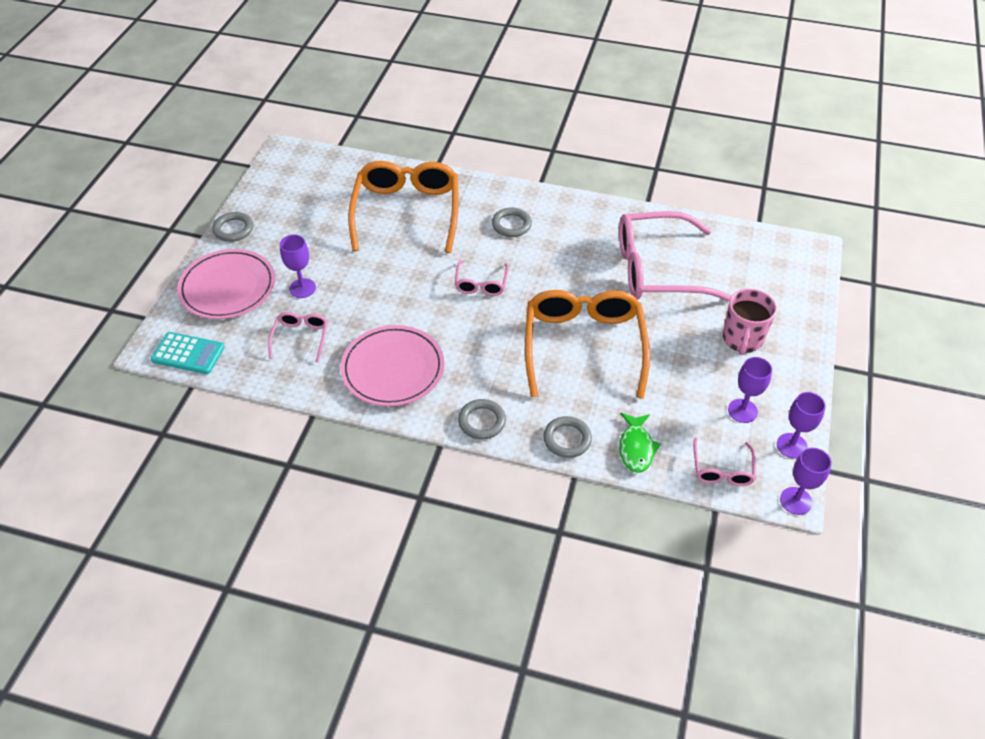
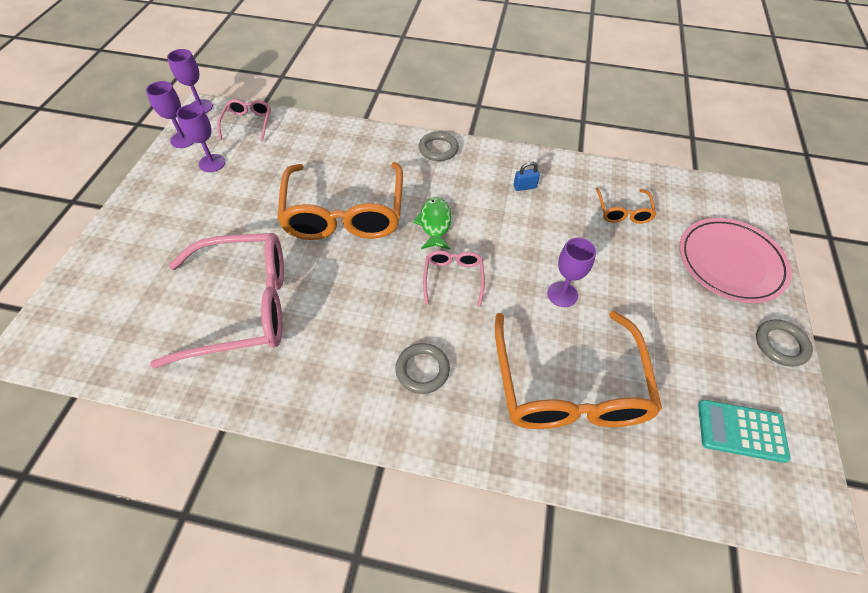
camera: 175 degrees right, 5 degrees up
turquoise calculator [151,332,225,374] -> turquoise calculator moved to [698,400,790,463]
pink glasses [268,312,328,363] -> orange glasses [595,187,656,224]
purple goblet [280,235,316,298] -> purple goblet moved to [547,237,596,307]
pink plate [340,325,444,406] -> blue padlock [514,161,540,191]
grey ring [543,416,592,458] -> none
green fish [619,413,661,473] -> green fish moved to [413,197,452,250]
pink mug [723,289,777,355] -> none

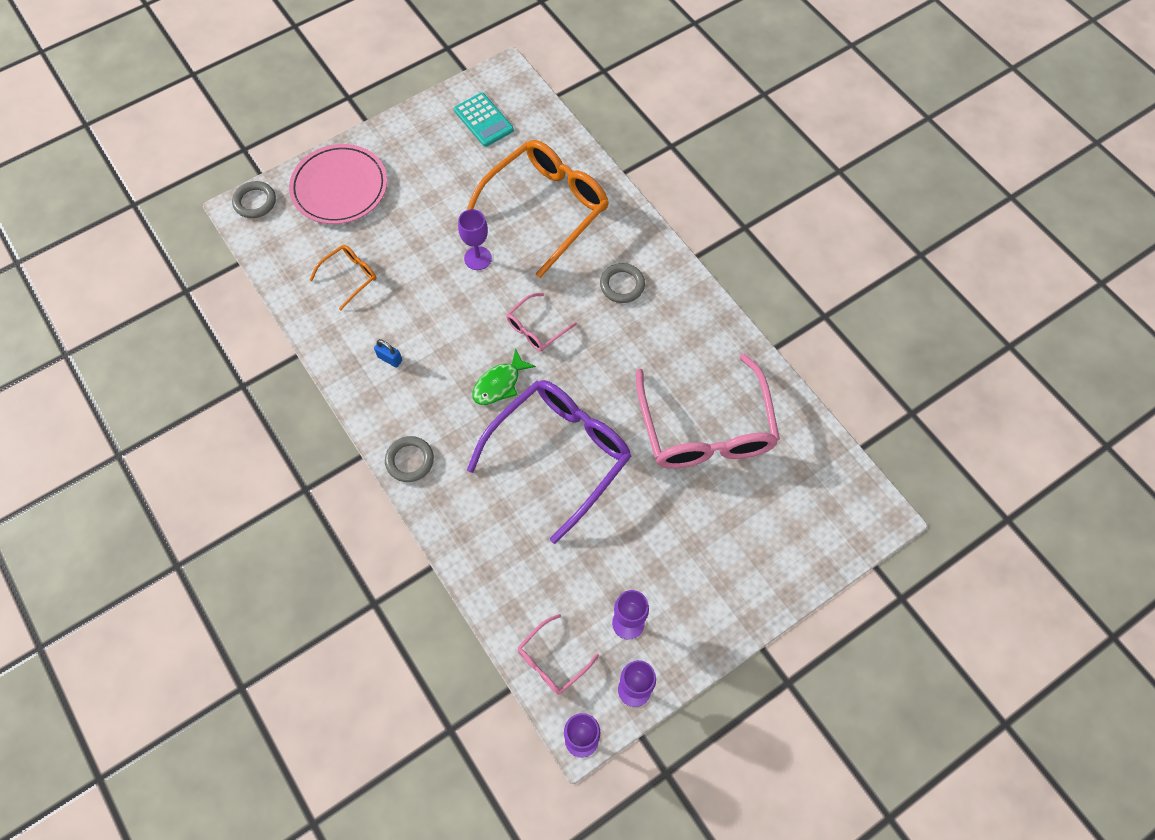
camera: 135 degrees left, 10 degrees up
pink glasses [150,233,284,368] -> pink glasses turned 135 degrees counterclockwise [636,353,780,469]
orange glasses [277,162,403,240] -> purple glasses [467,380,631,544]
grey ring [756,319,813,367] -> grey ring moved to [232,181,276,218]

